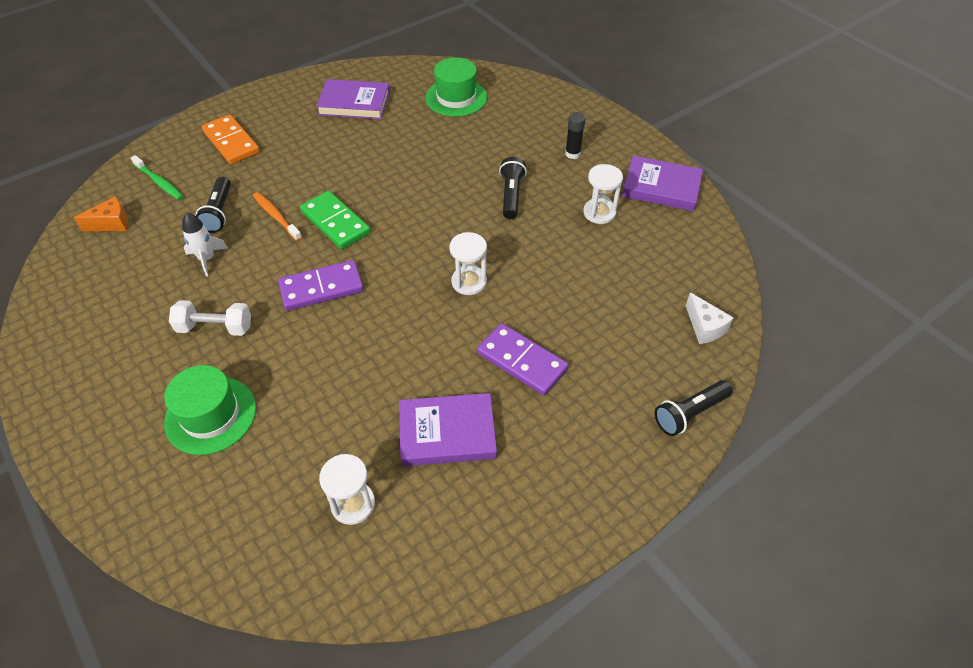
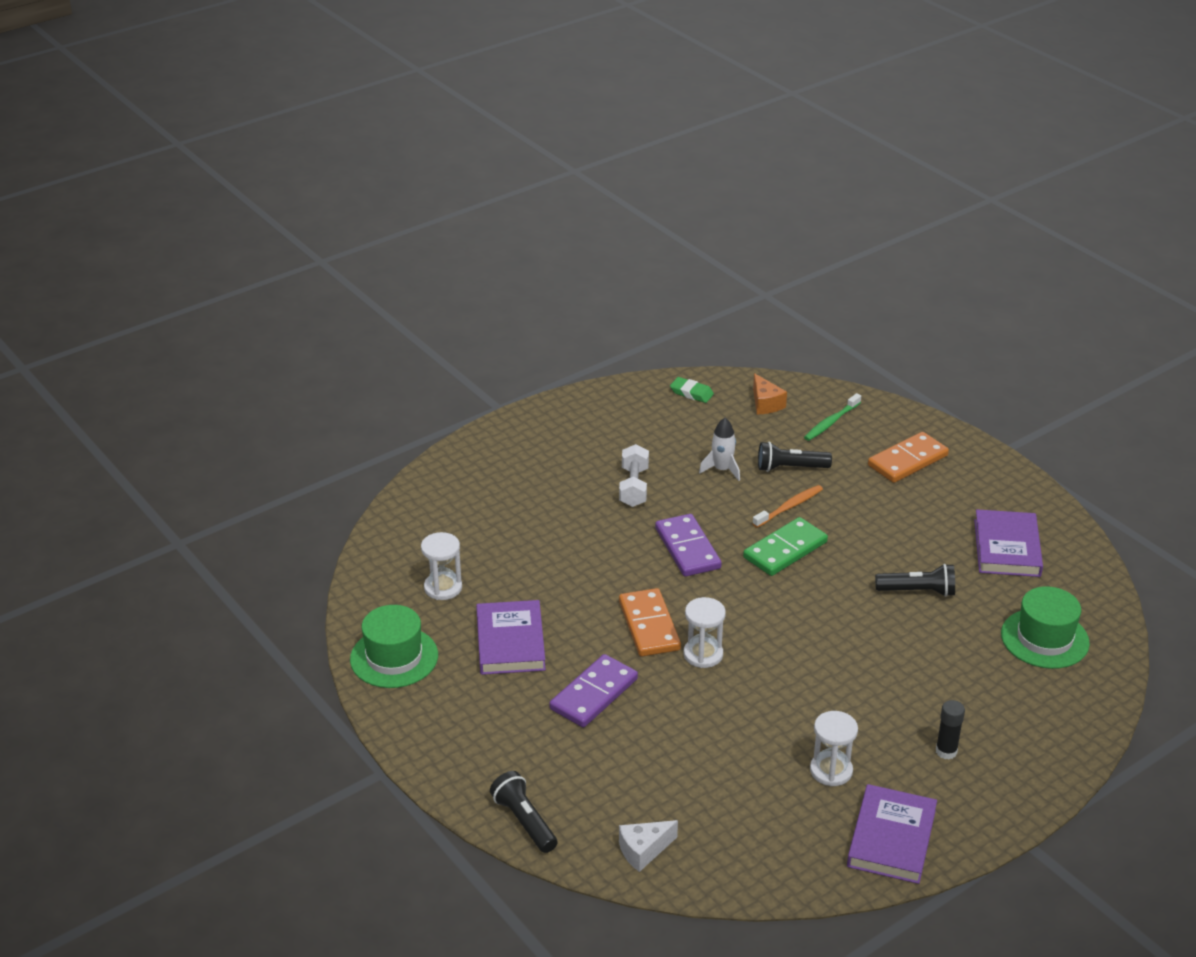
camera: 90 degrees right, 15 degrees down
green hat [164,365,256,455] -> green hat moved to [350,605,438,688]
black flashlight [499,157,527,219] -> black flashlight moved to [875,564,955,597]
none -> orange domino [619,588,681,656]
none -> green eraser [670,377,714,403]

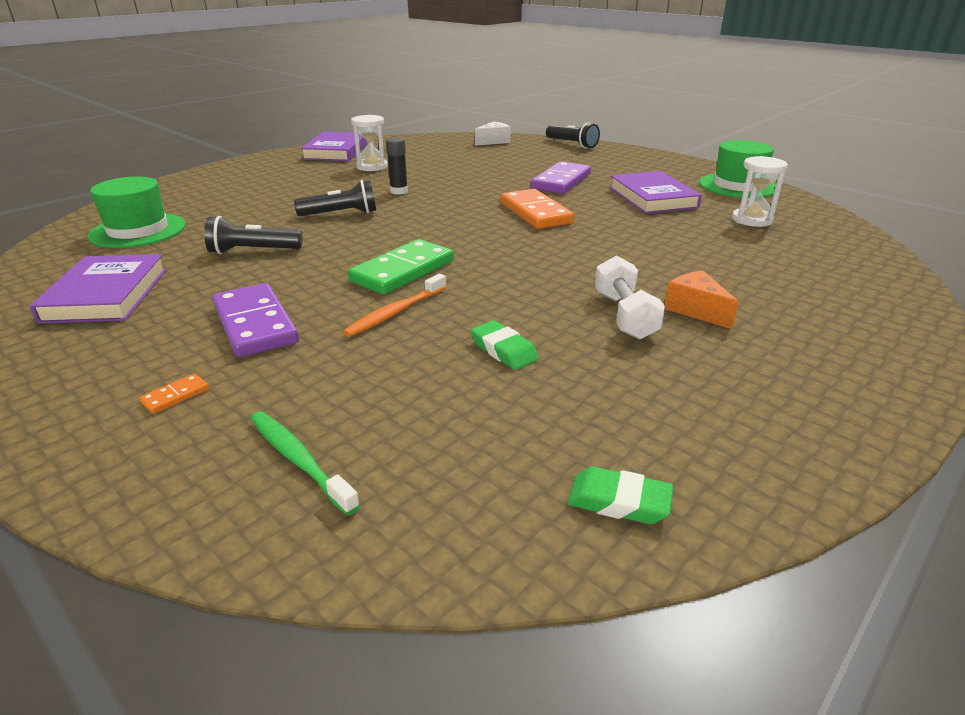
camera: 170 degrees right, 5 degrees down
purple domino [655,514,722,577] -> purple domino moved to [212,283,299,357]
white hourglass [683,597,726,668] -> none
white rocket [699,418,740,481] -> green eraser [471,320,539,370]
orange cheese [753,373,787,414] -> orange cheese moved to [665,271,739,329]
black flashlight [758,442,832,472] -> black flashlight moved to [294,180,377,216]
green toothbrush [804,393,861,441] -> green toothbrush turned 75 degrees counterclockwise [250,411,360,516]
orange domino [868,432,949,483] -> orange domino [139,374,209,414], size x0.41
black glue stick [936,700,965,759] -> black glue stick moved to [386,137,408,195]

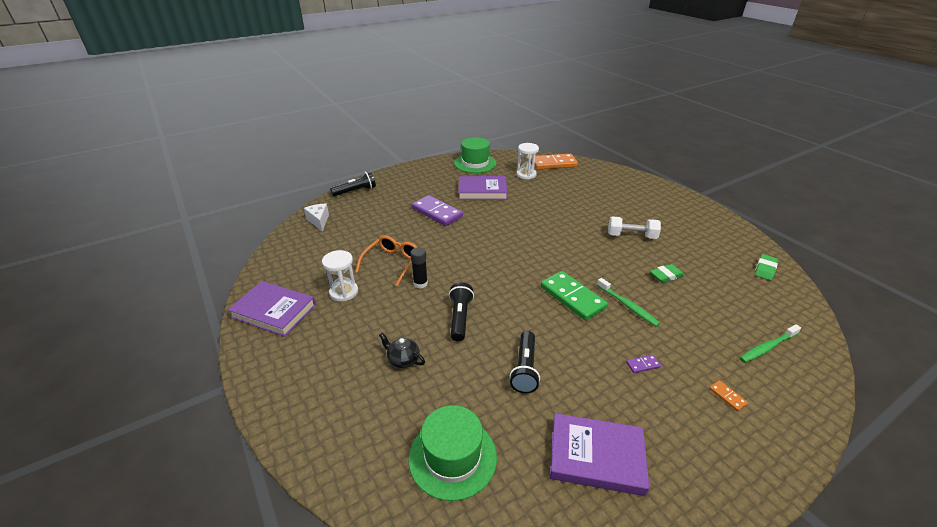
camera: 75 degrees left, 5 degrees up
purple domino [212,283,299,357] -> purple domino [626,355,661,373], size x0.41
orange toothbrush [343,274,446,337] -> green toothbrush [597,278,660,327]
orange domino [501,189,574,229] -> orange domino moved to [531,154,578,169]
orange cheese [665,271,739,329] -> none
none -> orange glasses [355,235,417,286]
none -> black teapot [379,332,425,368]

